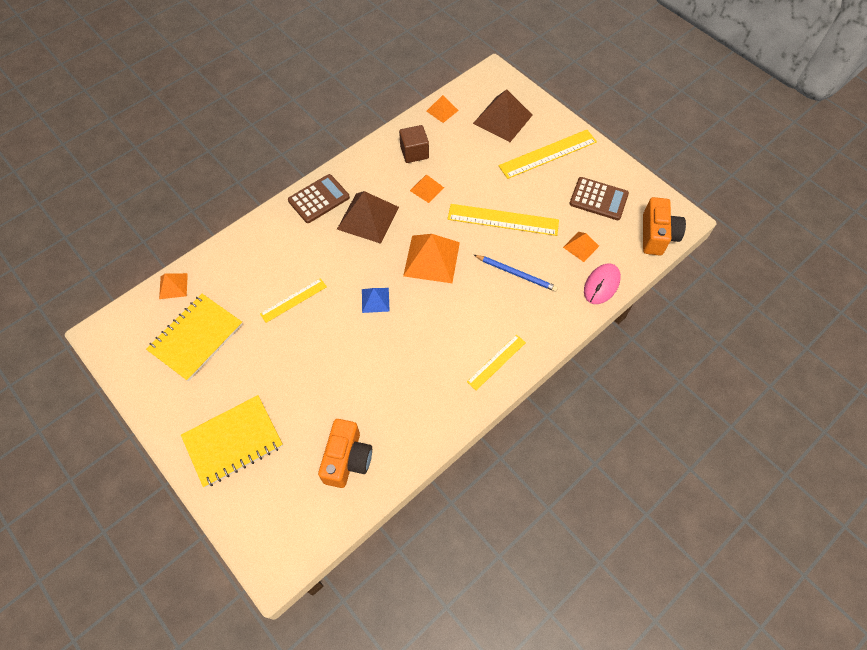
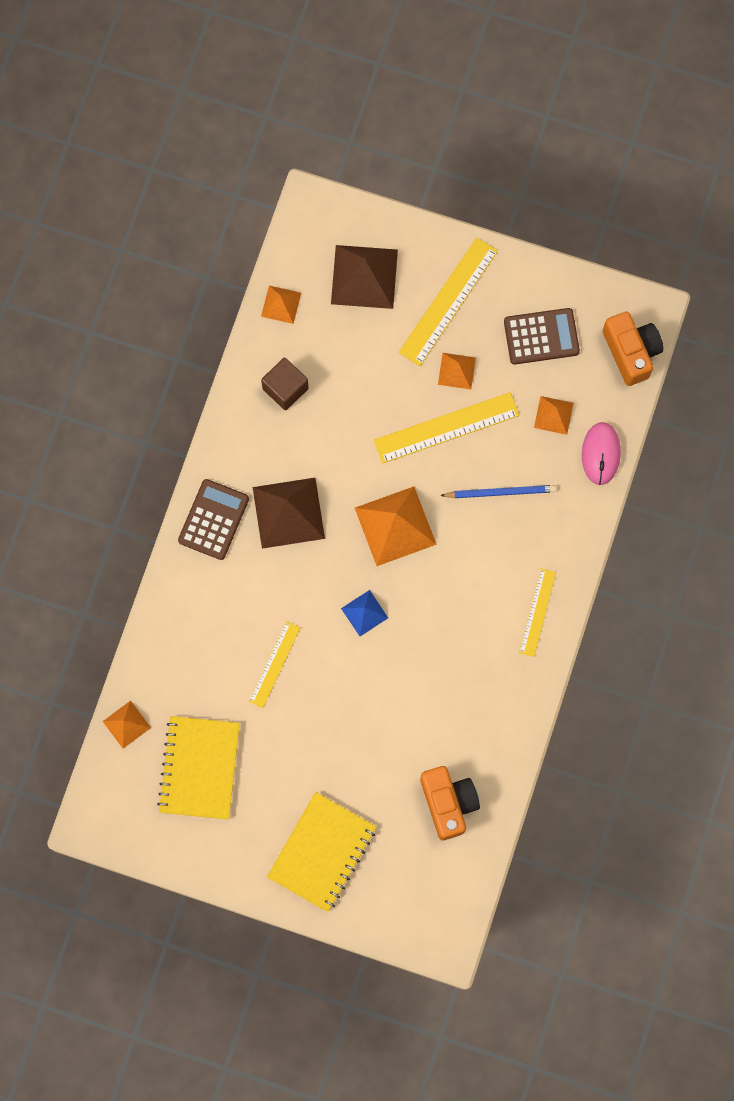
camera: 30 degrees left, 15 degrees up
orange pyramid [410,175,444,203] -> orange pyramid moved to [438,353,476,389]

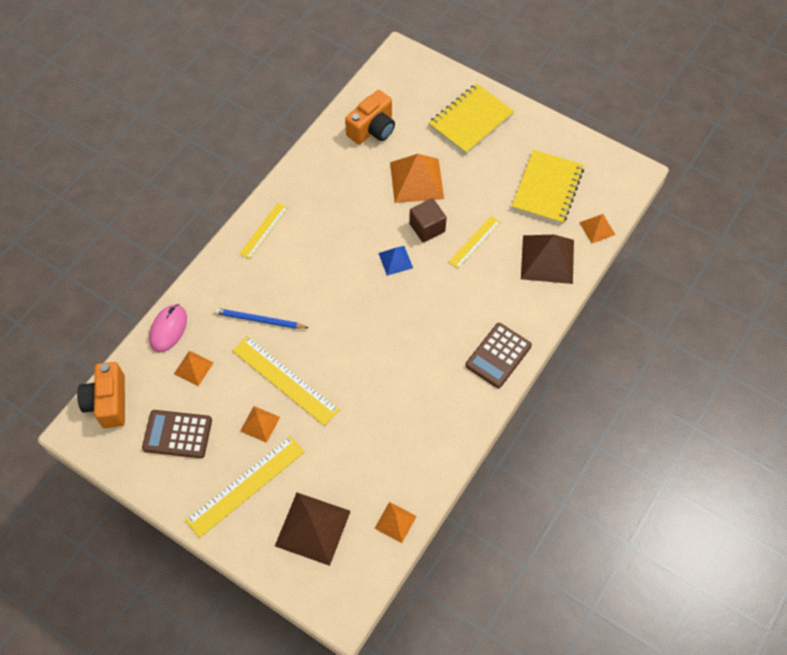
camera: 165 degrees left, 15 degrees down
brown pyramid [253,478,325,549] -> brown pyramid moved to [521,235,574,284]
brown cube [261,358,309,410] -> brown cube moved to [409,198,447,242]
orange pyramid [355,487,437,566] -> orange pyramid moved to [390,154,444,203]
yellow ruler [374,392,520,464] -> yellow ruler turned 45 degrees clockwise [232,336,340,426]
orange camera [420,766,480,840] -> orange camera turned 135 degrees counterclockwise [345,90,395,144]

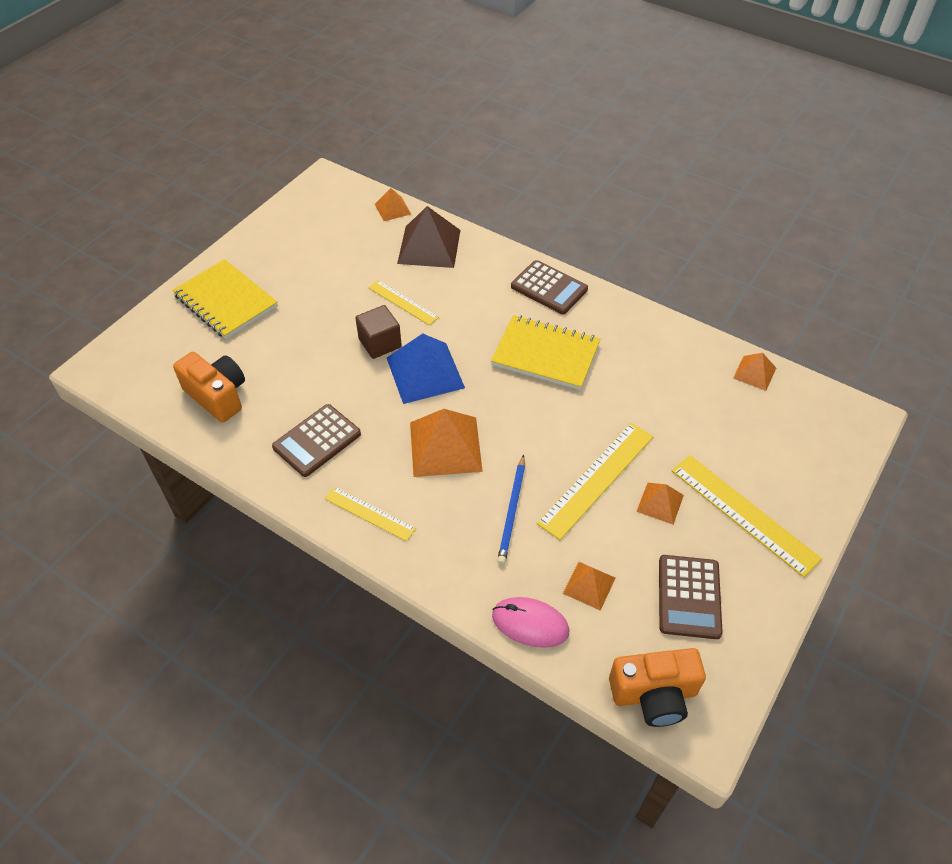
camera: 90 degrees left, 10 degrees down
brown pyramid [275,493,351,566] -> none
blue pyramid [378,246,413,276] -> blue pyramid [387,333,465,404], size x1.87
orange pyramid [390,154,444,203] -> orange pyramid moved to [410,409,483,477]
yellow notebook [511,150,584,224] -> yellow notebook moved to [491,315,600,390]
none -> brown calculator [272,404,361,477]

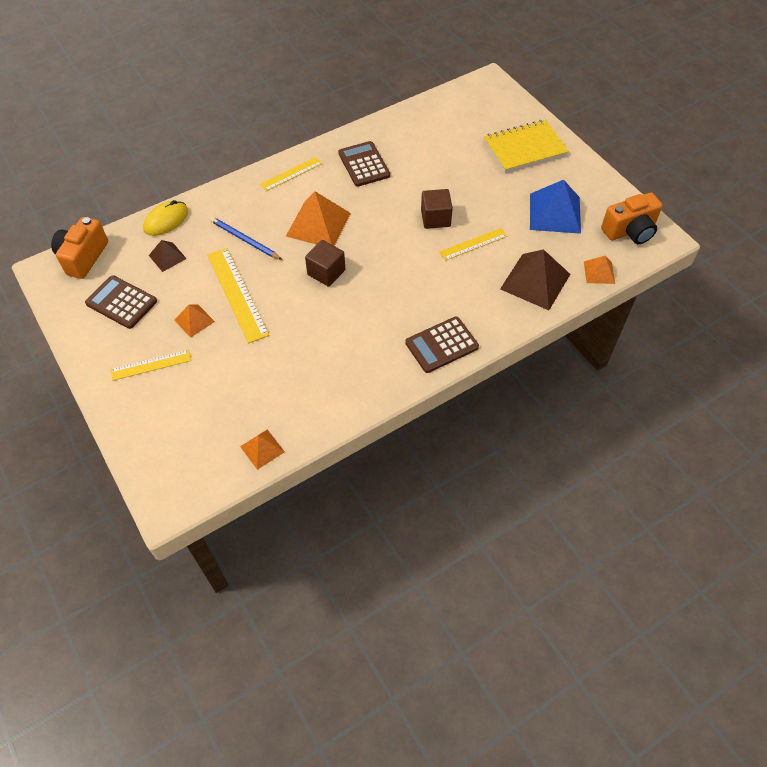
camera: 115 degrees right, 5 degrees up
orange camera [173,352,245,423] -> orange camera moved to [601,193,663,244]
blue pyramid [387,333,465,404] -> blue pyramid moved to [530,180,581,234]
yellow notebook [491,315,600,390] -> none
pink mouse [492,597,569,648] -> yellow mouse [143,200,188,236]
orange pyramid [563,562,615,611] -> brown pyramid [149,240,187,272]
yellow ruler [672,455,822,577] -> yellow ruler [111,350,191,381], size x0.60
none -> brown cube [305,240,345,287]

